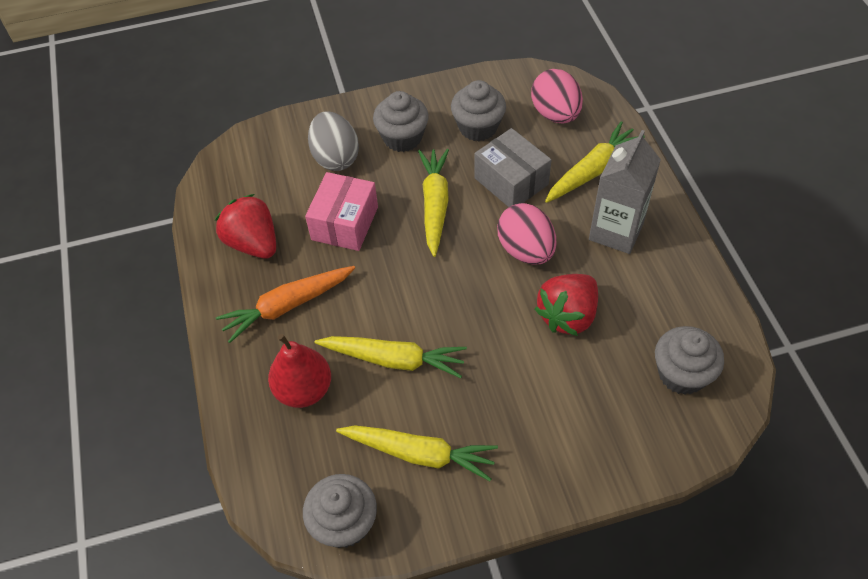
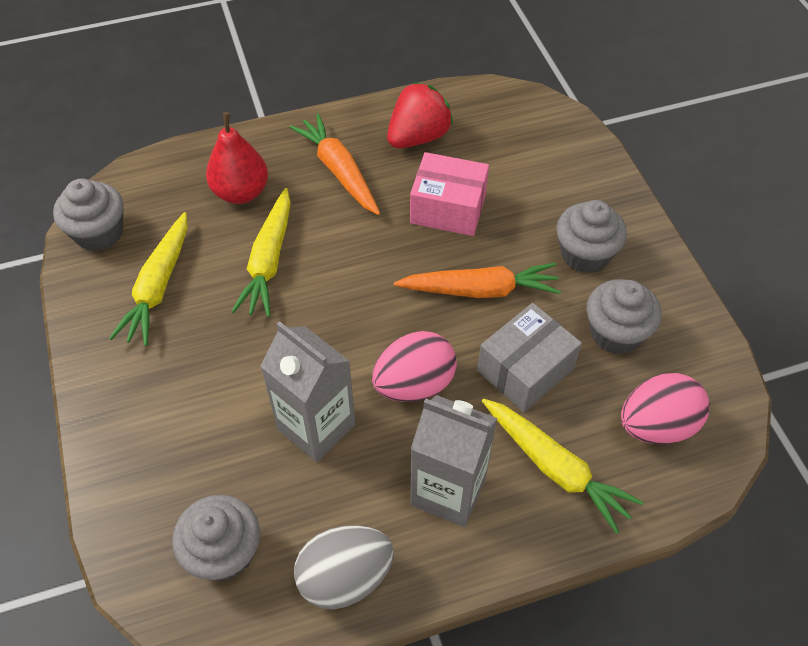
camera: 85 degrees right, 0 degrees up
grey egg [308,111,359,171] -> grey egg moved to [294,525,394,609]
yellow carrot [418,149,449,257] -> orange carrot [394,263,561,298]
red strawberry [535,274,598,336] -> grey carton [260,321,355,462]

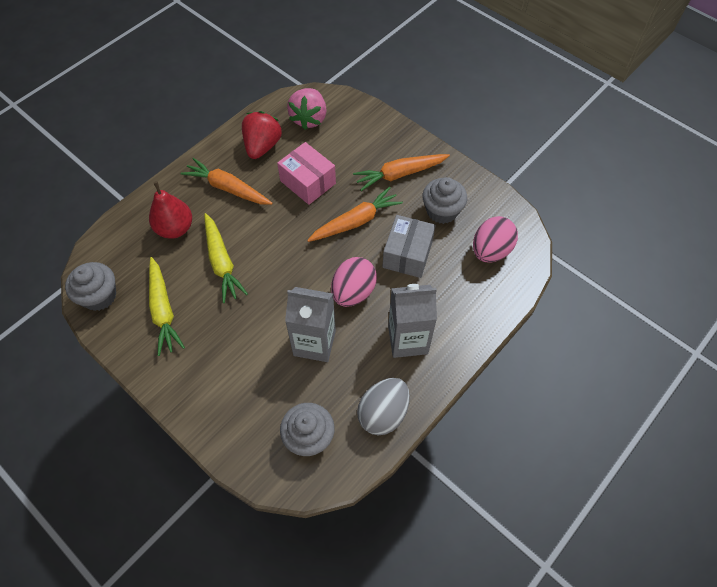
camera: 30 degrees left, 5 degrees up
pink box [410,152,489,236] -> pink box turned 60 degrees clockwise [277,142,336,205]
yellow carrot [482,399,643,534] -> none
grey cupcake [556,200,627,273] -> orange carrot [353,154,450,191]
none -> pink strawberry [287,88,326,130]

